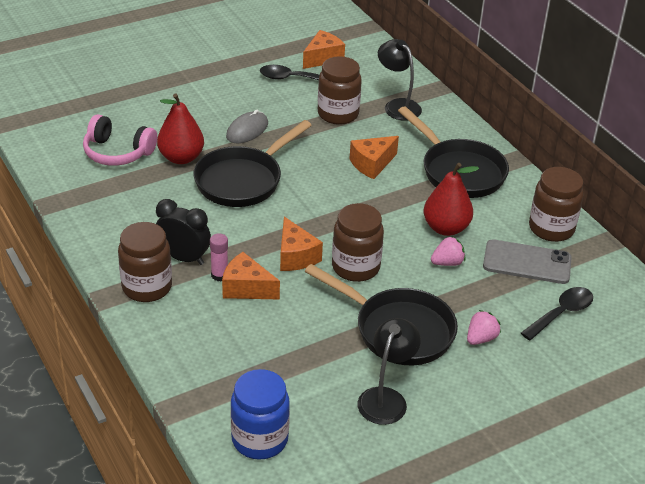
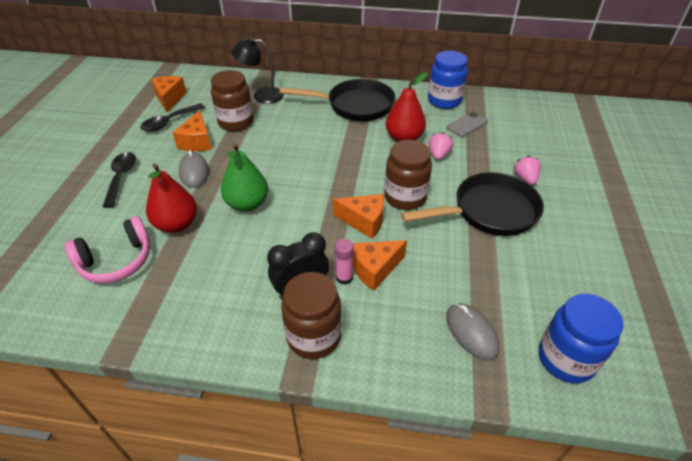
camera: 50 degrees left, 5 degrees up
black pan [193,120,312,207] -> green pear [221,143,268,212]
orange cheese [349,136,399,179] -> orange cheese moved to [172,111,212,151]
black lamp [357,318,421,425] -> none
grey phone [483,239,572,284] -> grey phone [446,112,488,137], size x0.65
black spoon [521,287,593,341] -> black spoon moved to [103,152,136,208]
brown jar [529,167,584,242] -> blue jar [428,51,468,109]
none -> grey mouse [446,303,499,361]

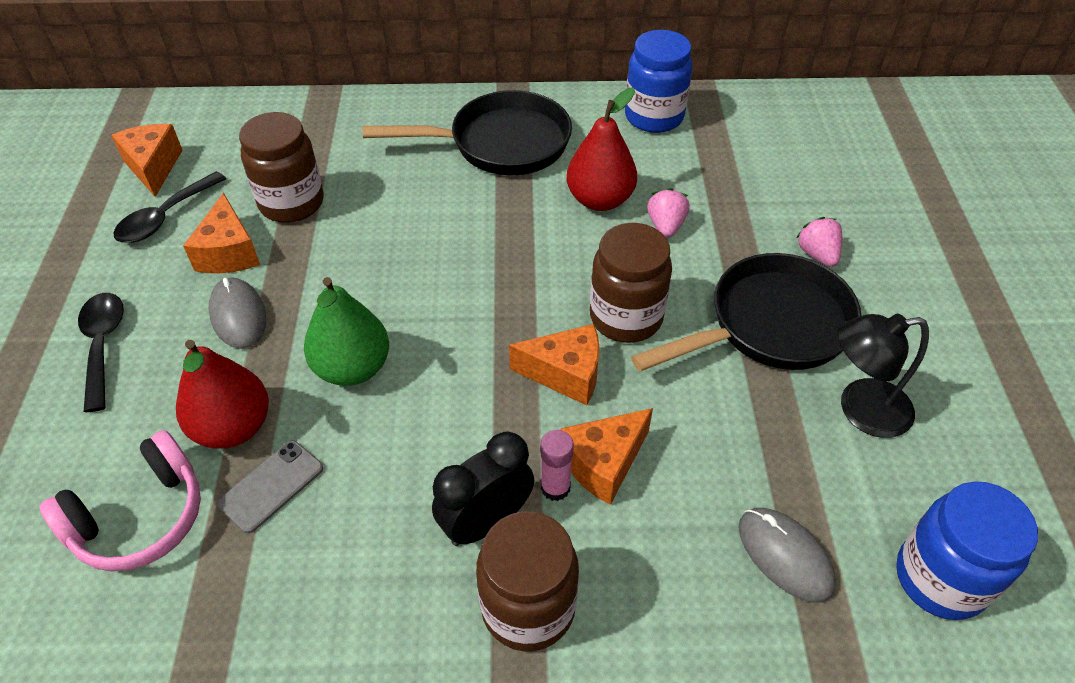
camera: 10 degrees left, 5 degrees up
black lamp [232,37,284,104] -> black lamp moved to [837,314,929,438]
grey phone [446,112,488,137] -> grey phone moved to [217,441,323,533]

